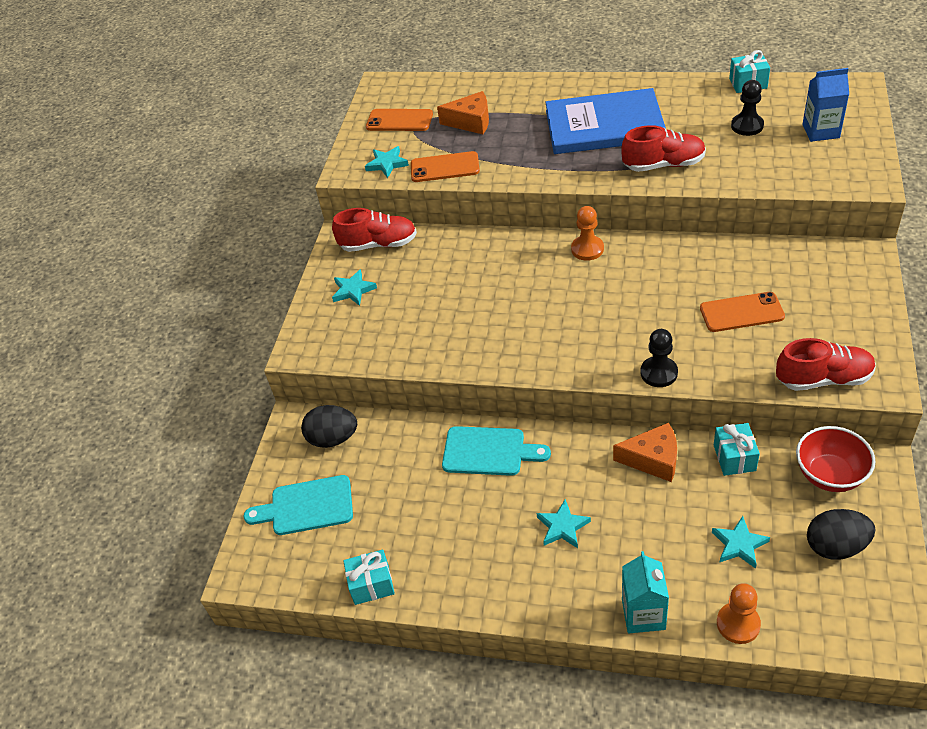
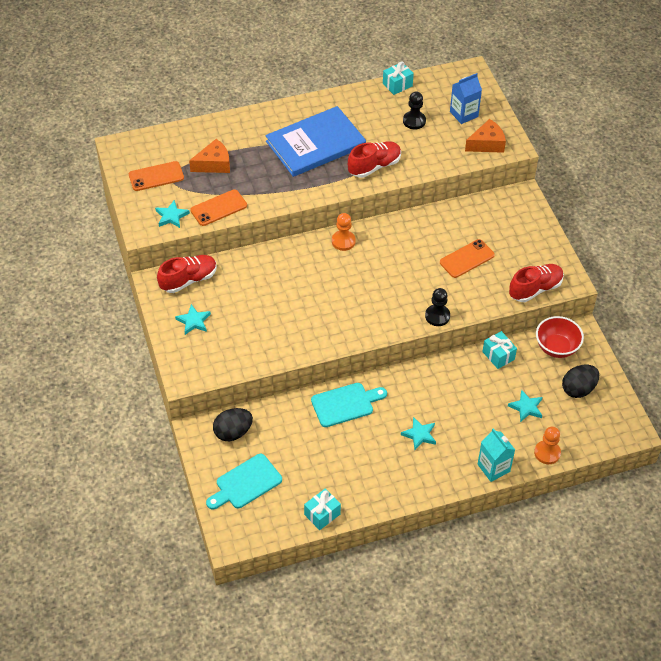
camera: 35 degrees left, 5 degrees up
orange cheese [613,423,677,482] -> orange cheese moved to [465,119,506,153]

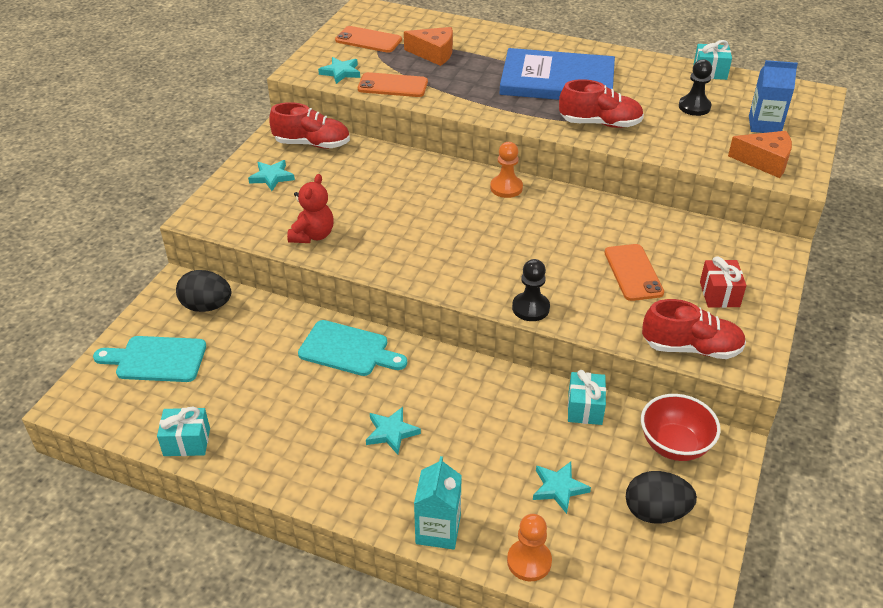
camera: 40 degrees right, 10 degrees down
orange phone [440,239,495,278] -> orange phone turned 75 degrees clockwise [604,244,664,301]
none -> red teddy bear [287,174,334,243]
none -> red gift [700,256,746,308]

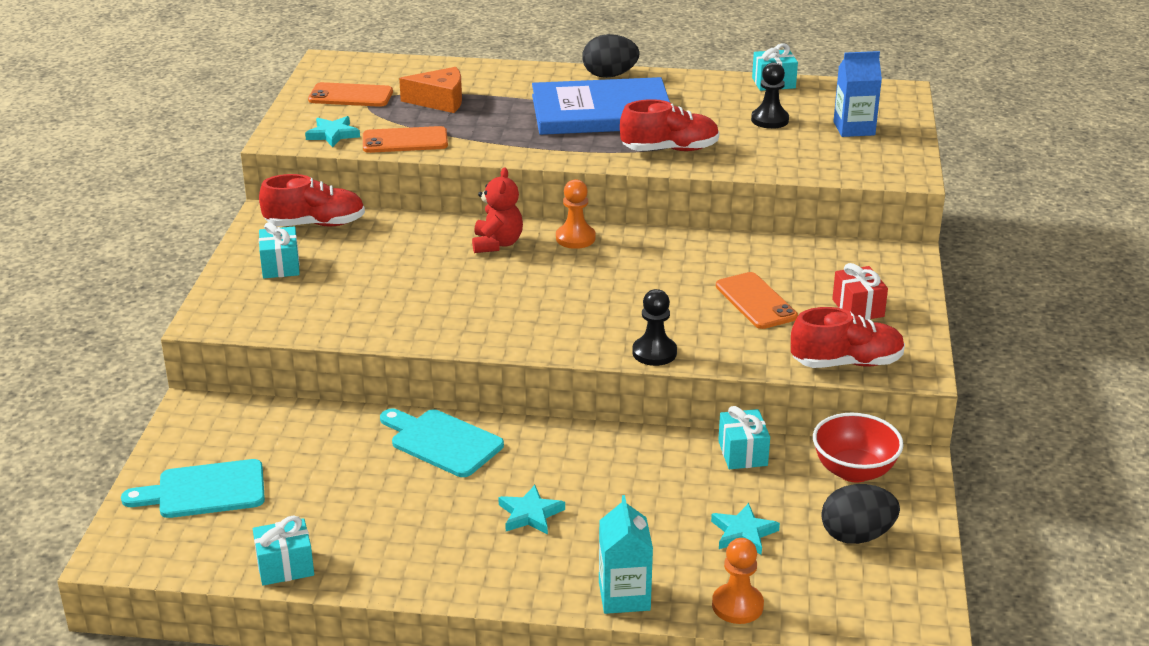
camera: 15 degrees left, 10 degrees down
black egg [176,270,231,312] -> black egg moved to [582,34,640,78]
turquoise star [248,160,295,191] -> turquoise gift [259,222,300,278]
red teddy bear [287,174,334,243] -> red teddy bear moved to [472,167,523,253]
turquoise cutting board [298,320,407,376] -> turquoise cutting board turned 150 degrees counterclockwise [380,409,504,477]
orange cheese [728,131,792,178] -> none

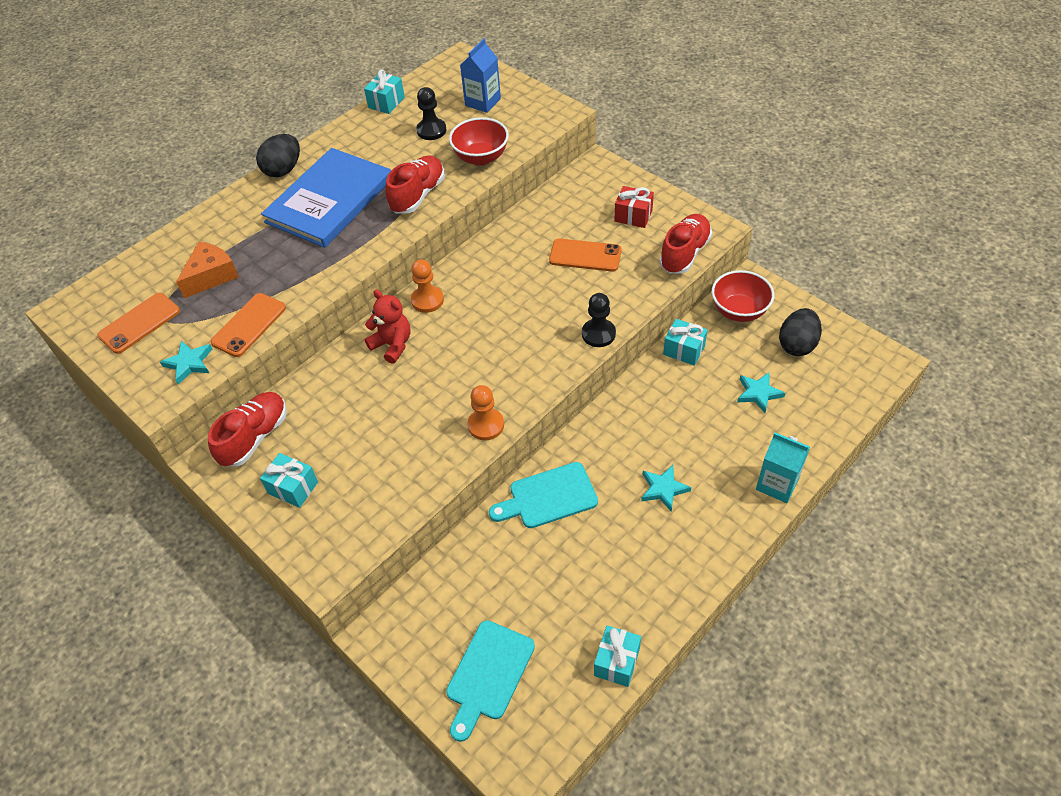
camera: 50 degrees left, 20 degrees up
orange pawn [712,538,764,624] -> orange pawn moved to [468,385,504,440]
none -> red bowl [449,117,509,166]

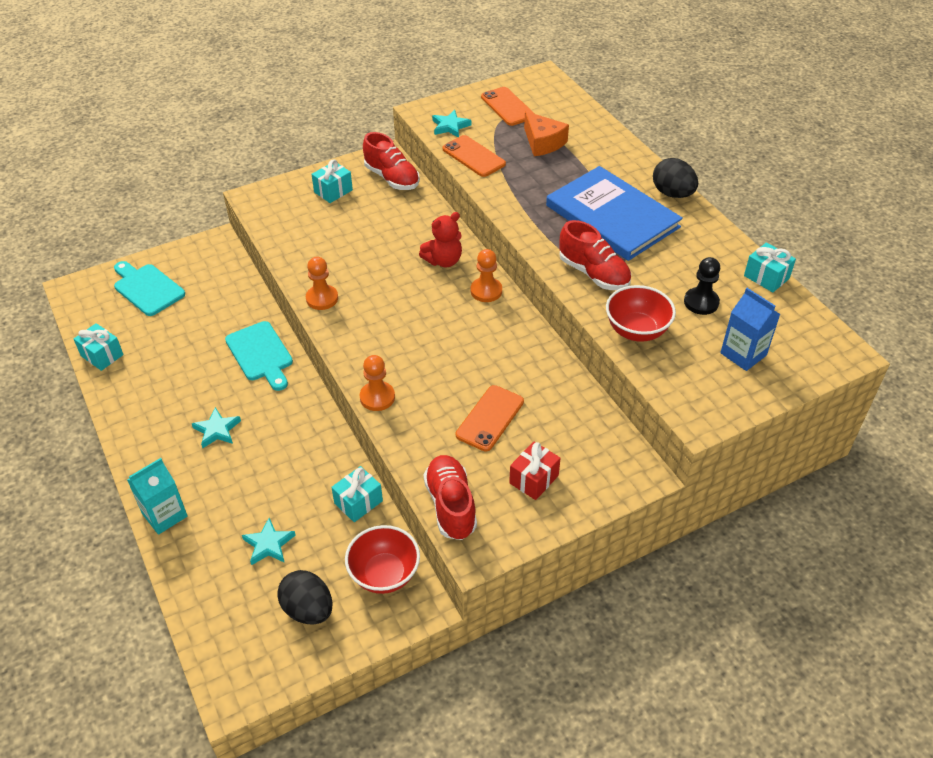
camera: 105 degrees right, 5 degrees down
turquoise cutting board [489,462,598,528] -> turquoise cutting board turned 150 degrees clockwise [225,321,293,391]
black pawn [582,293,616,347] -> orange pawn [360,355,395,411]
red shoe [659,214,712,274] -> red shoe turned 150 degrees counterclockwise [424,455,477,540]

